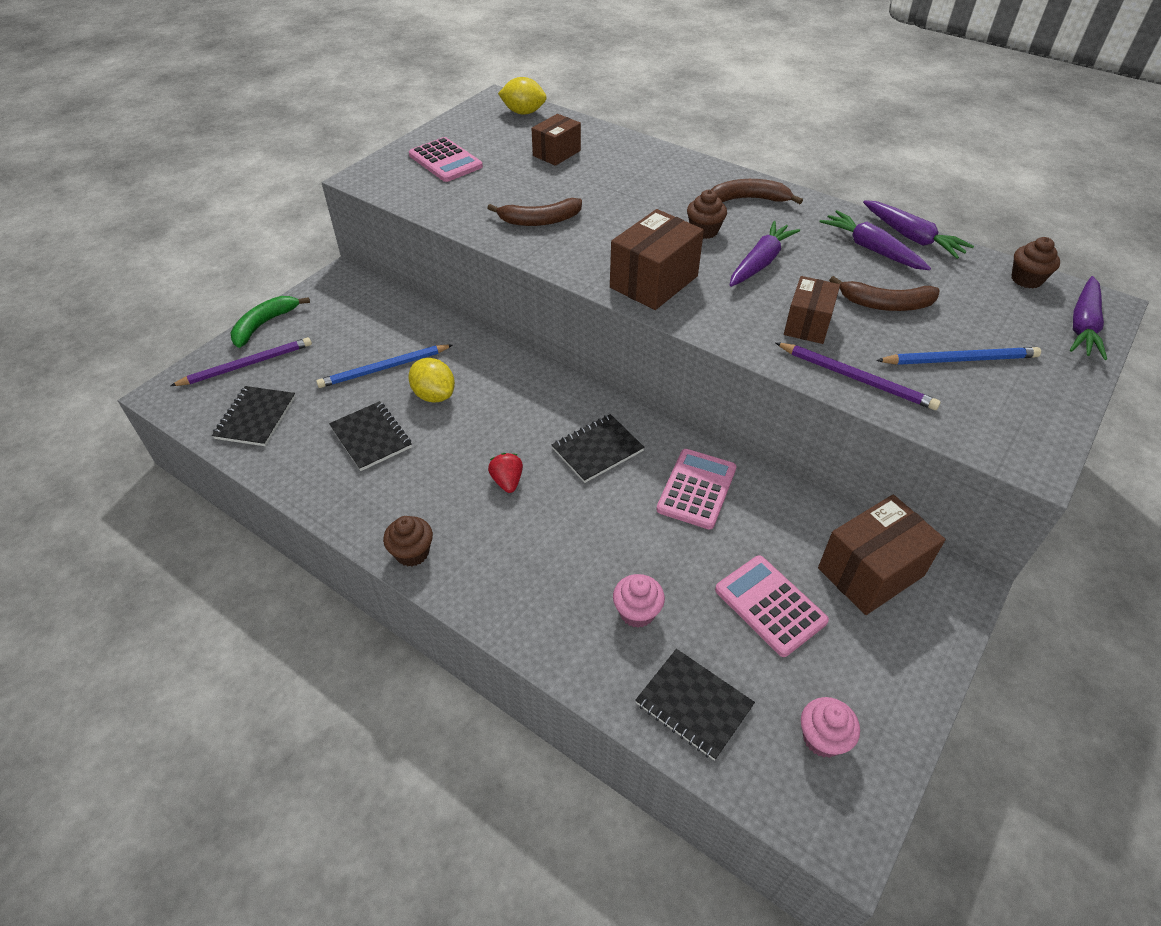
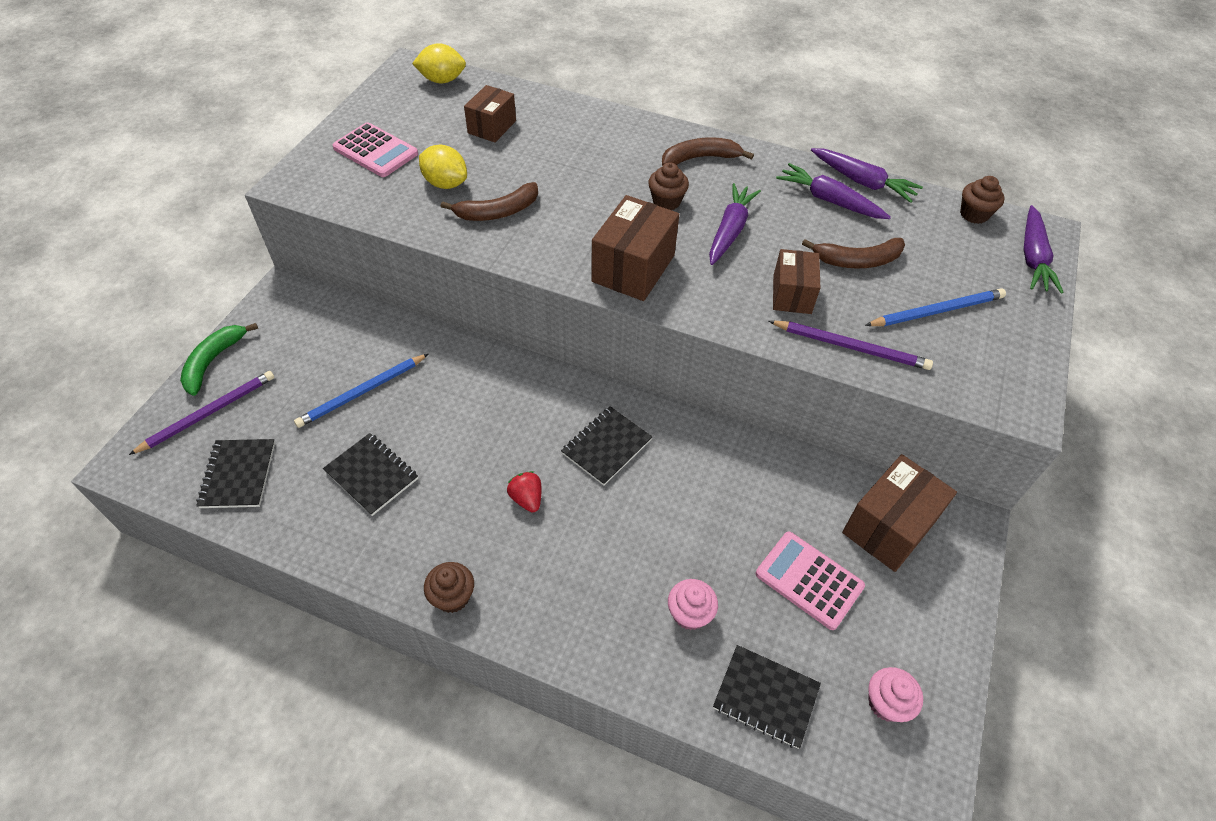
camera: 15 degrees left, 5 degrees up
yellow lemon [408,358,455,403] -> yellow lemon moved to [419,145,467,189]
pink calculator [656,449,736,530] -> none

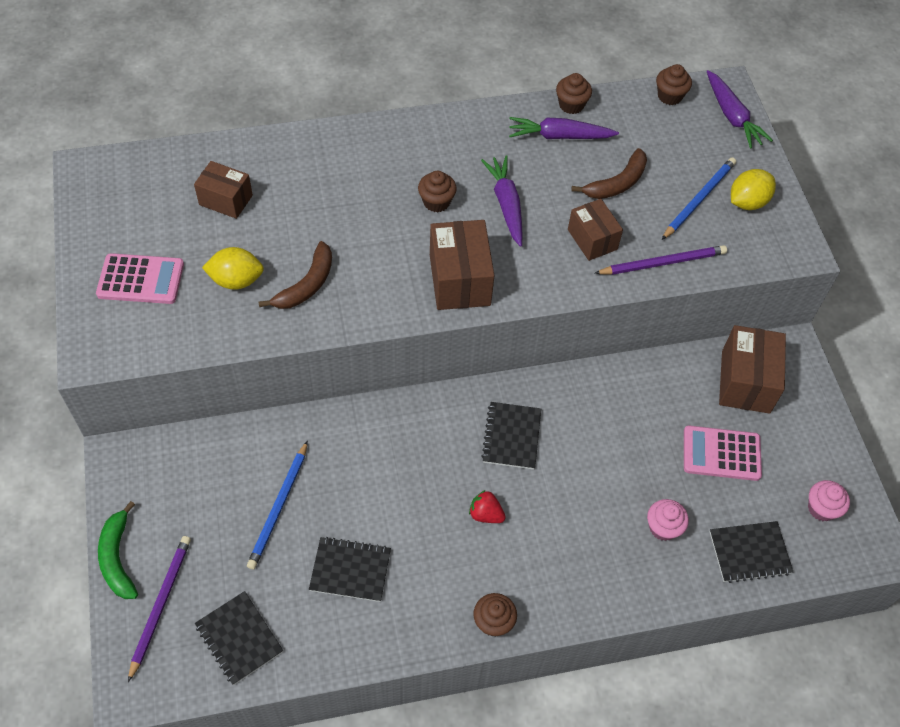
camera: 35 degrees left, 5 degrees up
yellow lemon [412,43,466,84] -> yellow lemon moved to [731,169,776,210]
brown box [464,85,516,142] -> brown box turned 60 degrees counterclockwise [194,161,253,219]
brown banana [662,137,754,166] -> none
purple carrot [811,148,923,203] -> brown cupcake [556,73,592,114]

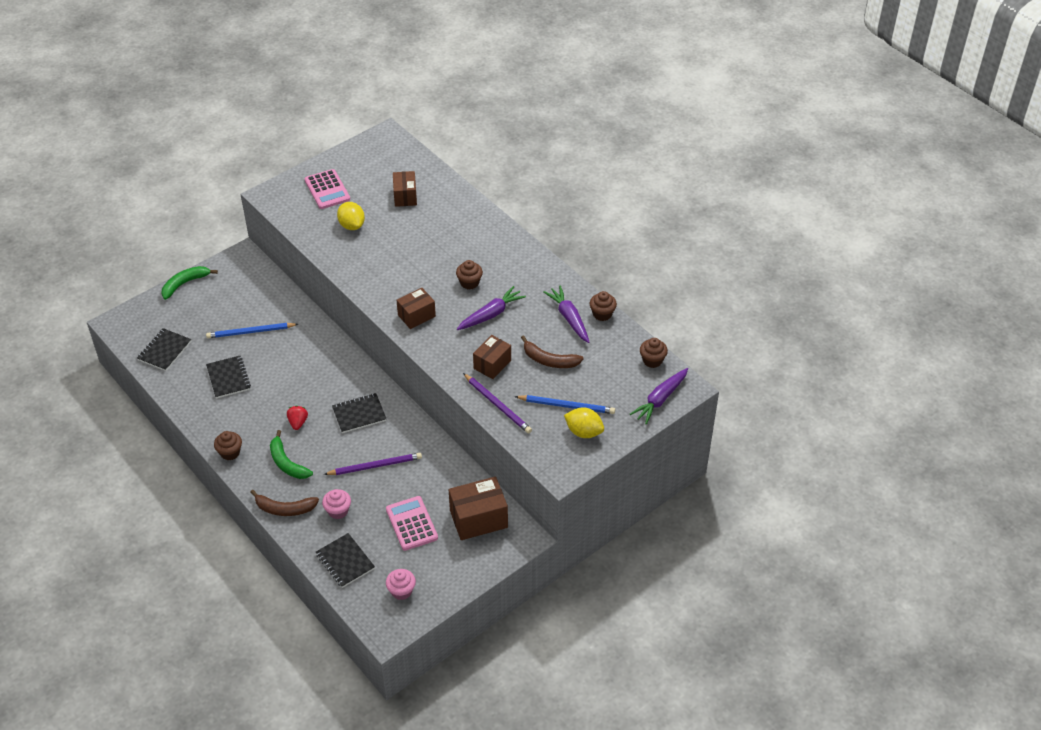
camera: 65 degrees right, 10 degrees down
purple pencil [128,536,191,682] -> purple pencil moved to [324,453,422,475]
brown banana [258,241,332,309] -> brown banana moved to [250,490,319,516]
brown box [430,220,495,310] -> brown box [397,288,436,329], size x0.65
none -> green banana [270,430,313,479]

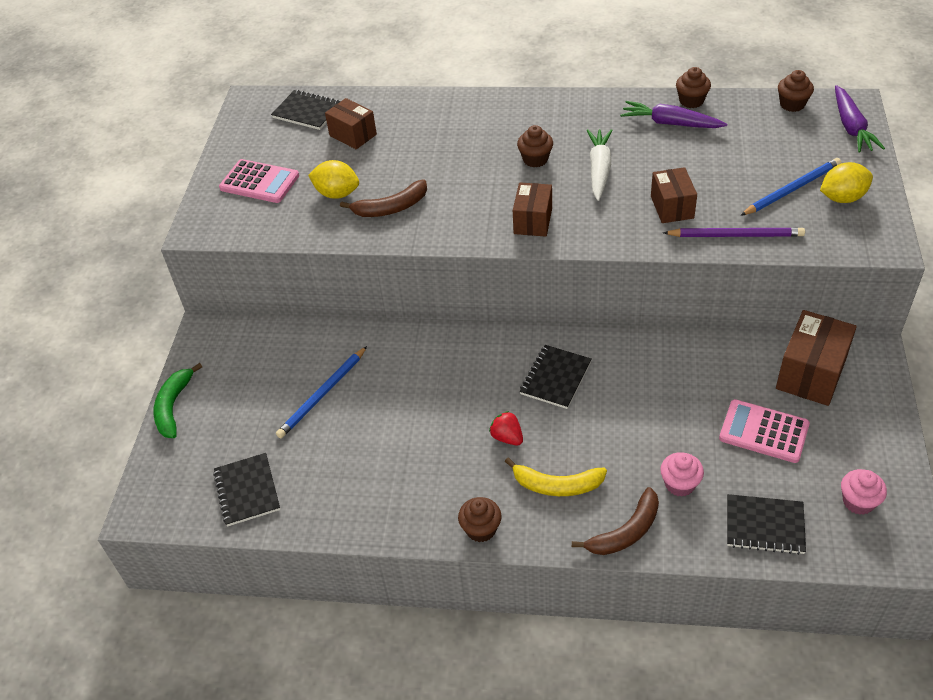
camera: 40 degrees left, 0 degrees up
black notebook [206,356,251,399] -> black notebook moved to [271,90,341,130]
green banana [270,430,313,479] -> yellow banana [505,457,607,496]
purple pencil [324,453,422,475] -> none
purple carrot [457,286,526,330] -> white carrot [586,129,613,201]
brown banana [521,335,584,368] -> brown banana moved to [340,179,427,217]

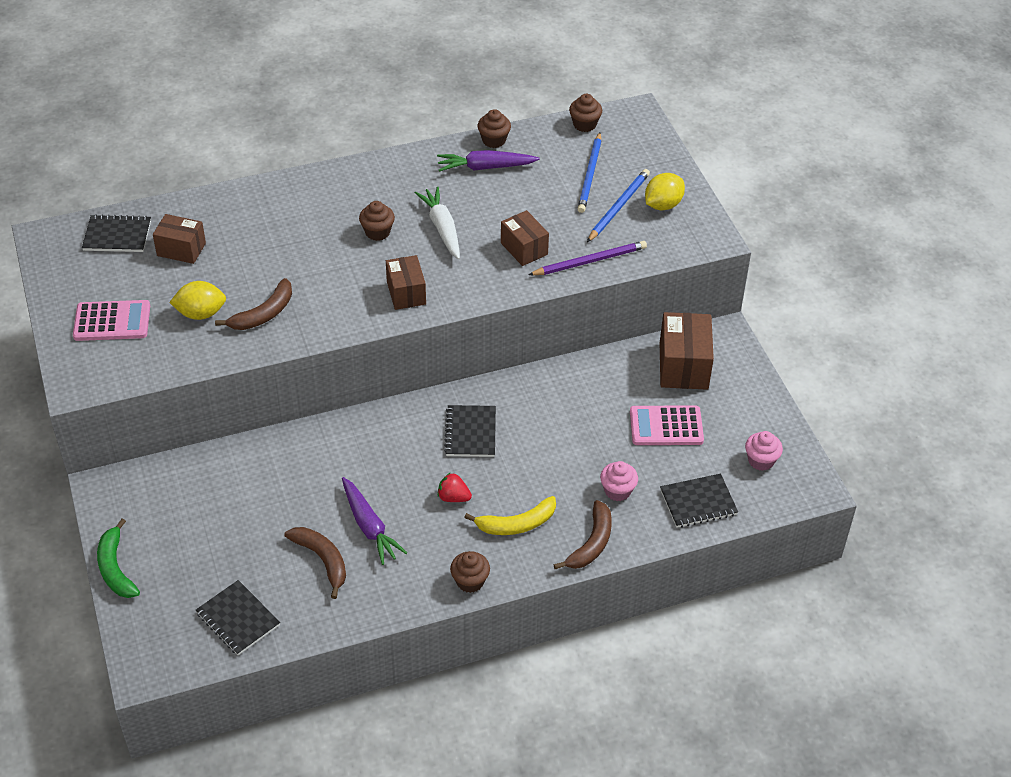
camera: 30 degrees left, 0 degrees up
blue pencil [276,346,367,438] -> blue pencil moved to [578,132,602,213]
purple carrot [835,85,885,152] -> purple carrot moved to [342,477,407,565]
none -> brown banana [284,527,346,599]

